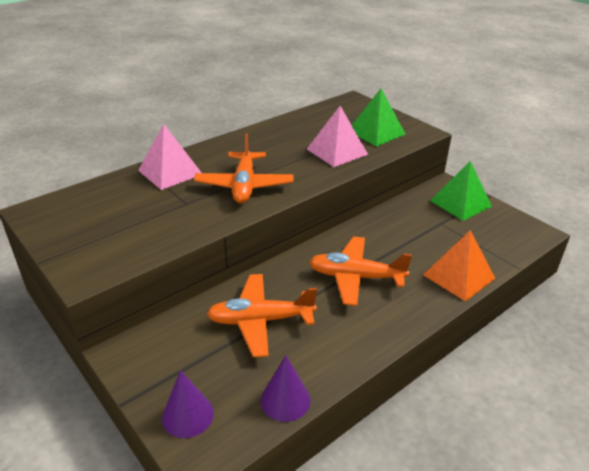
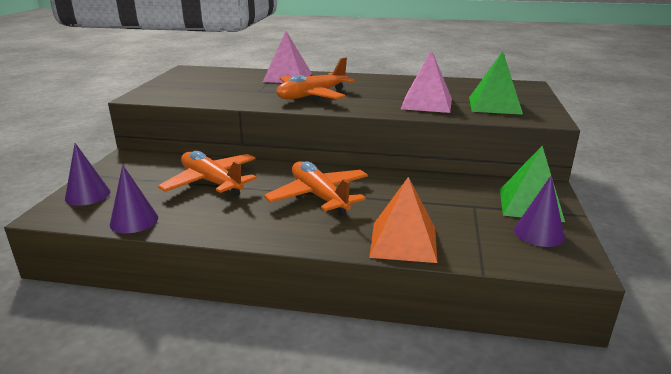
camera: 50 degrees right, 10 degrees down
none -> purple cone [514,175,565,247]

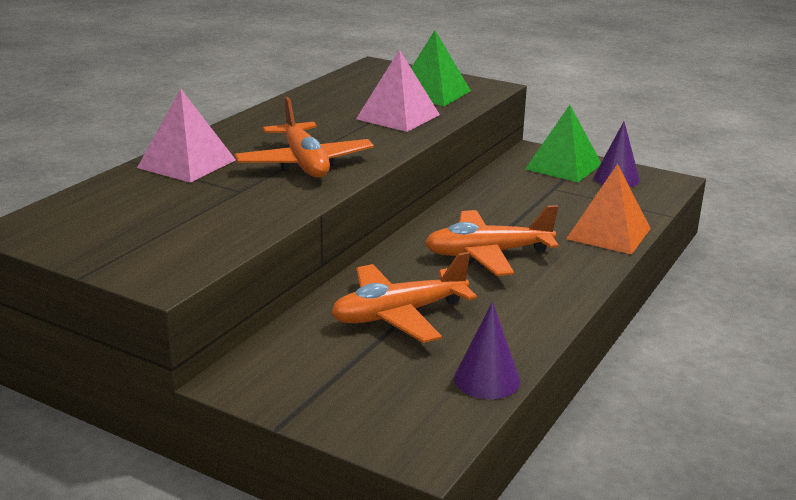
camera: 70 degrees left, 0 degrees up
purple cone [65,143,110,206] -> none

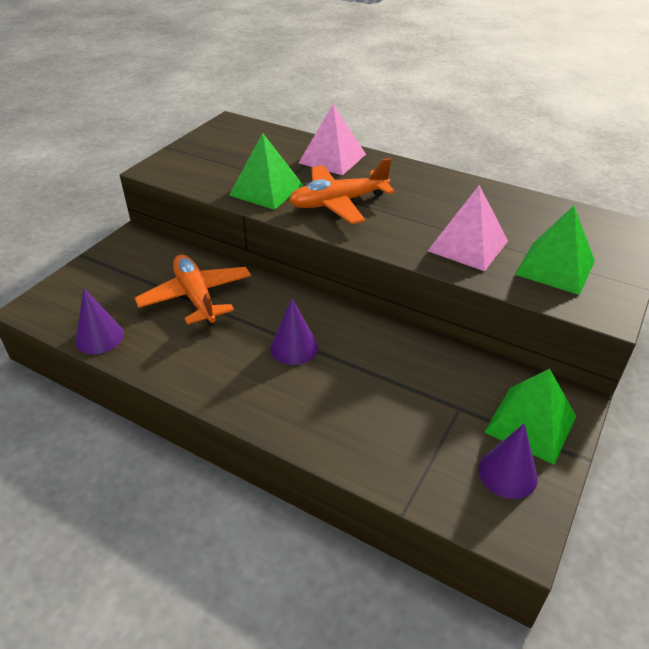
camera: 90 degrees right, 15 degrees up
orange plane [425,205,559,276] -> purple cone [270,298,318,365]
orange pyramid [566,164,651,254] -> none
none -> green pyramid [229,133,303,210]

